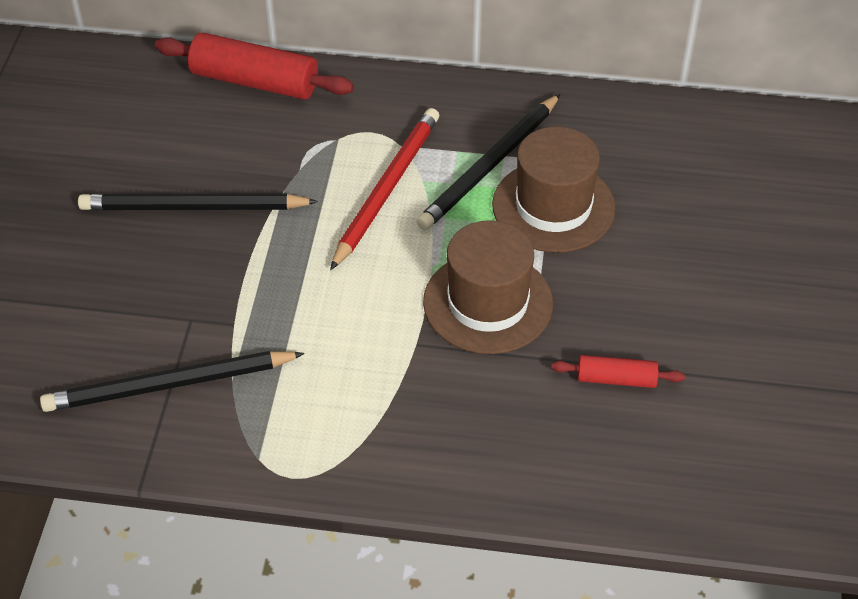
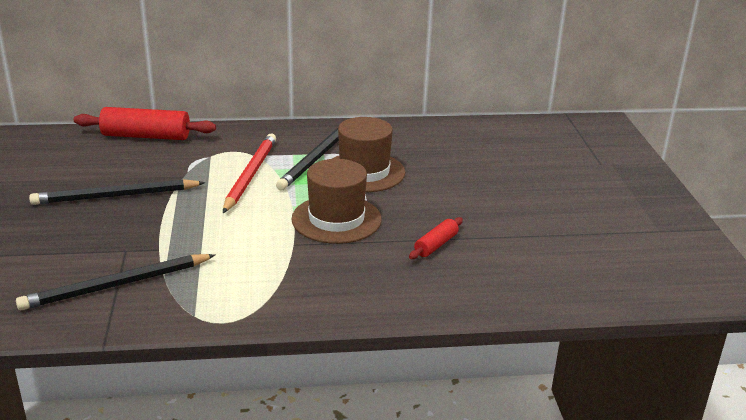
camera: 15 degrees left, 20 degrees down
red rolling pin [551,355,685,388] -> red rolling pin turned 45 degrees counterclockwise [409,217,463,259]

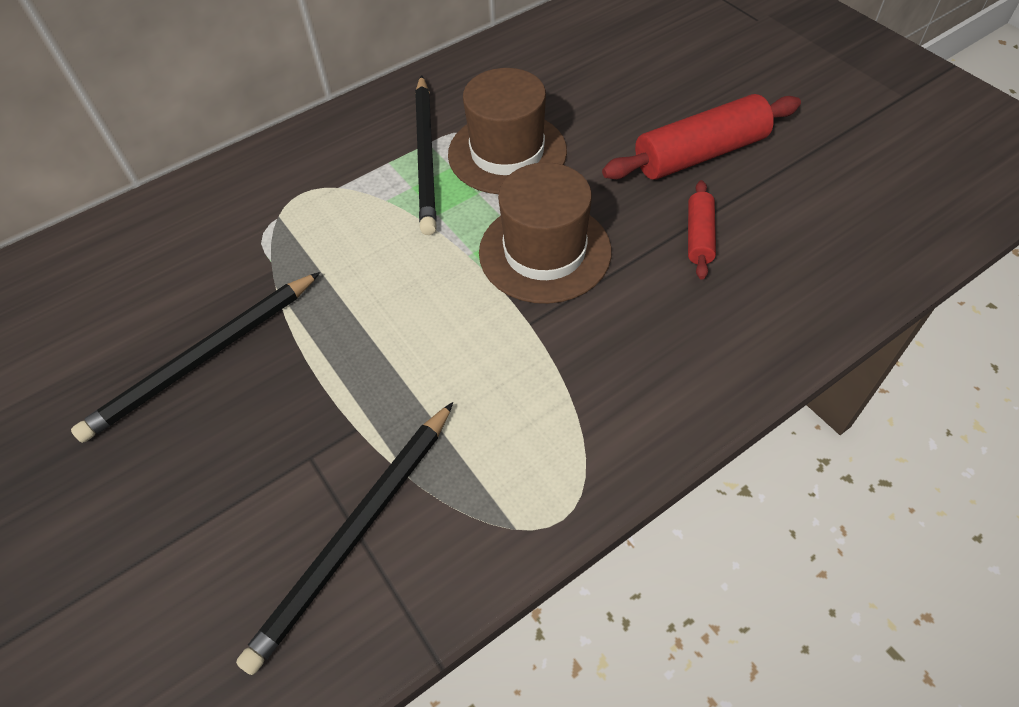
camera: 25 degrees left, 25 degrees up
red rolling pin [74,107,216,140] -> red rolling pin moved to [602,94,801,180]
red pencil [223,134,276,213] -> none

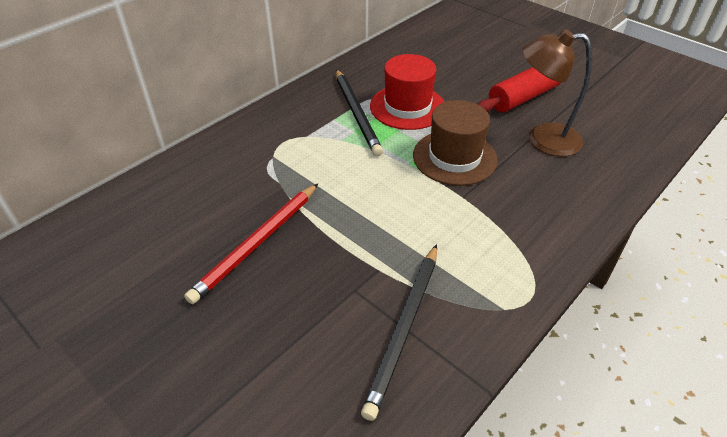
camera: 15 degrees left, 10 degrees down
black pencil [71,272,320,443] -> red pencil [184,184,318,304]
brown hat [448,68,567,194] -> red hat [370,54,444,130]
red rolling pin [688,180,716,280] -> brown lamp [522,29,592,157]

